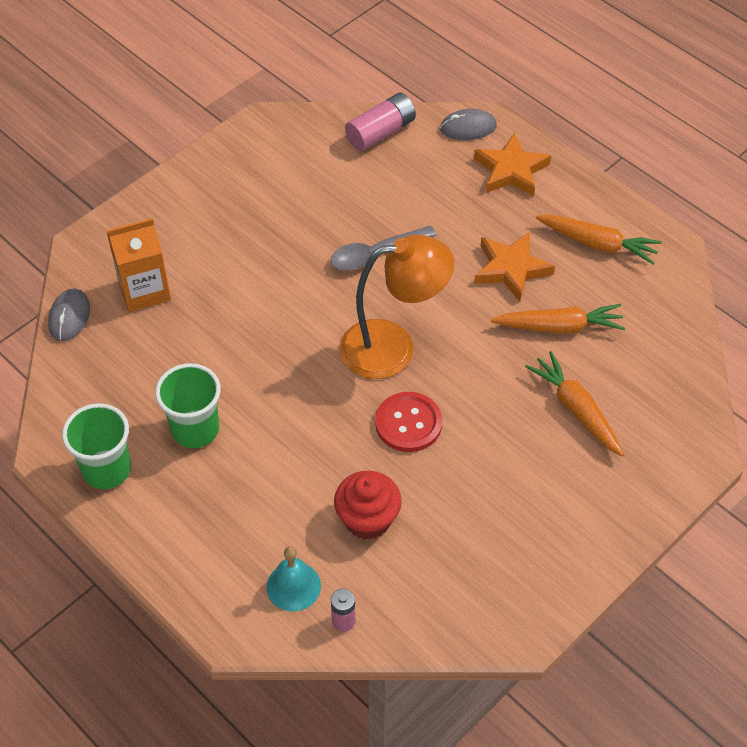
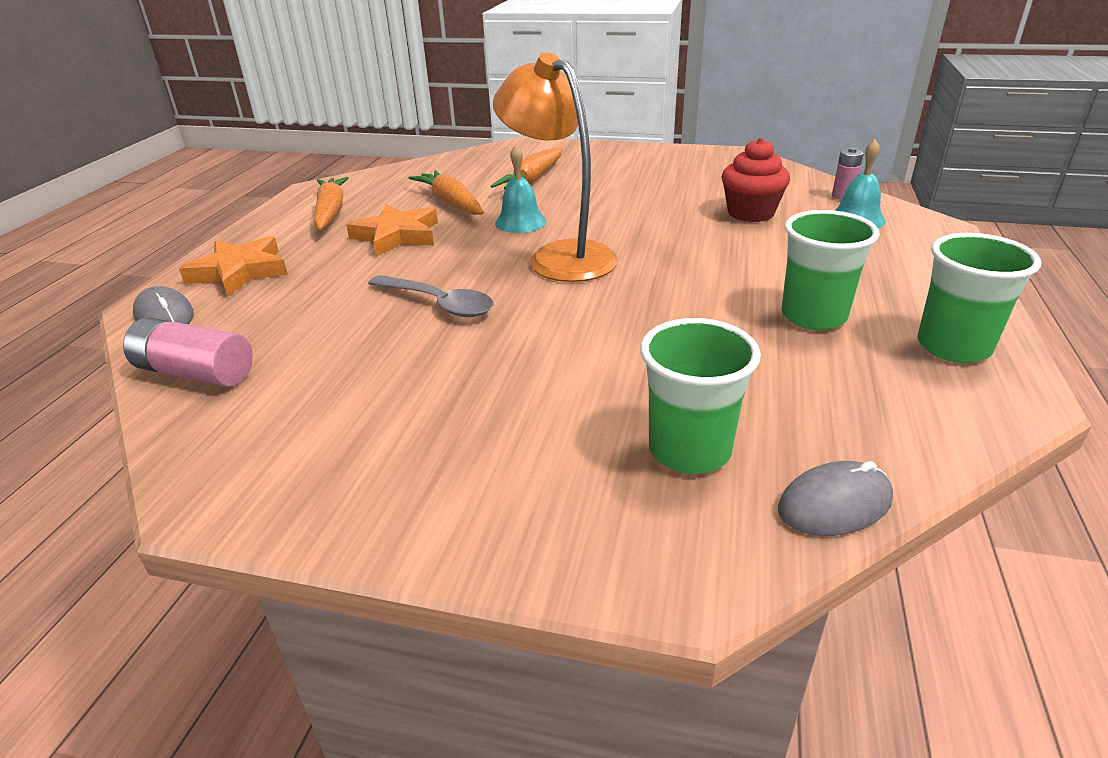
camera: 120 degrees left, 20 degrees down
orange carton [107,218,171,312] -> green cup [640,318,761,474]
red button [375,392,442,452] -> none
none -> turquoise bell [495,145,547,233]

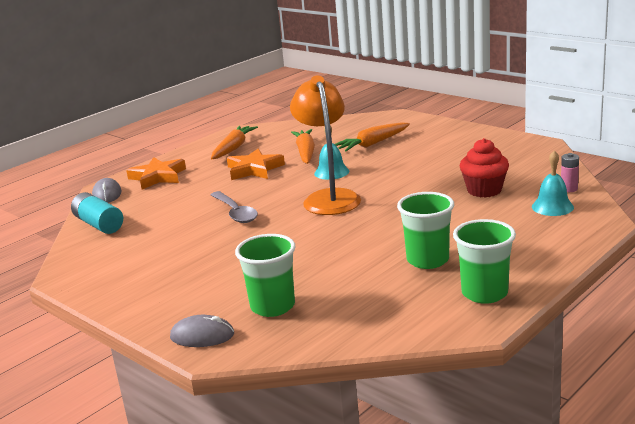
camera: 30 degrees right, 10 degrees down
pink battery [123,318,253,387] -> turquoise battery [71,192,123,234]
grey mouse [778,461,893,536] -> grey mouse moved to [170,315,234,347]

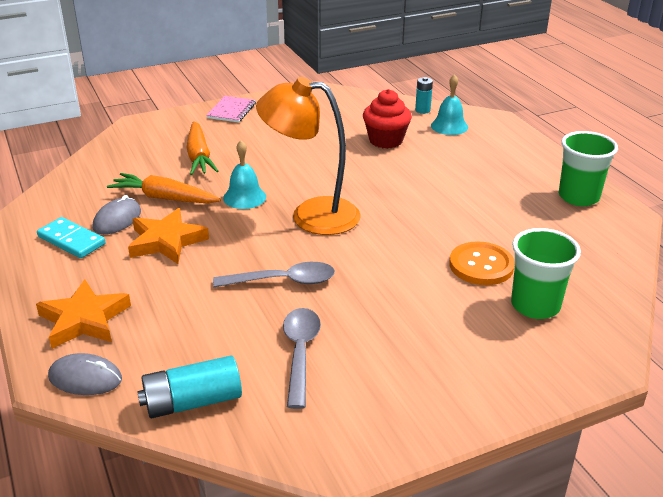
camera: 70 degrees left, 10 degrees up
grey mouse [170,315,234,347] -> grey mouse moved to [93,195,141,235]
orange carrot [211,126,258,159] -> turquoise domino [37,217,106,258]
green cup [397,192,454,269] -> none
pink battery [561,153,579,192] -> turquoise battery [415,77,433,114]
none -> pink notebook [206,96,256,123]
none -> grey spoon [283,308,321,409]
none -> orange button [449,241,515,285]

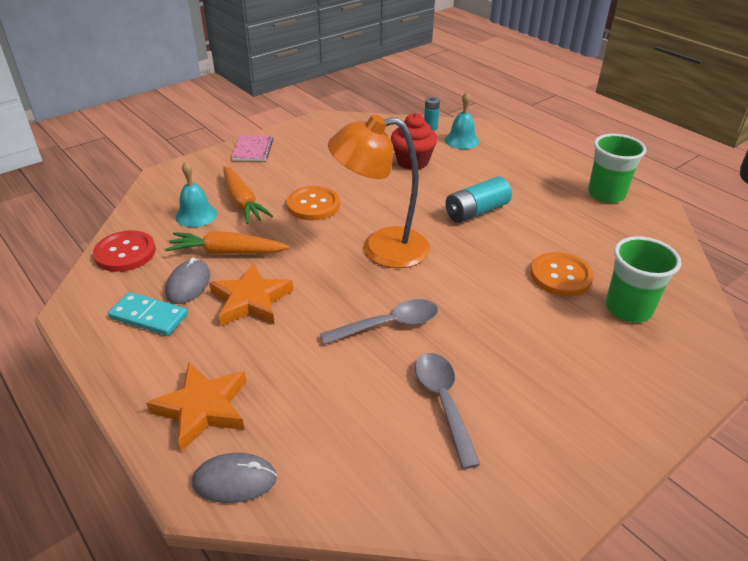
camera: 15 degrees left, 5 degrees up
turquoise battery [137,356,242,418] -> turquoise battery moved to [445,176,512,223]
turquoise bell [223,140,266,209] -> turquoise bell moved to [175,161,217,227]
none -> red button [93,230,156,272]
none -> orange button [287,186,340,221]

